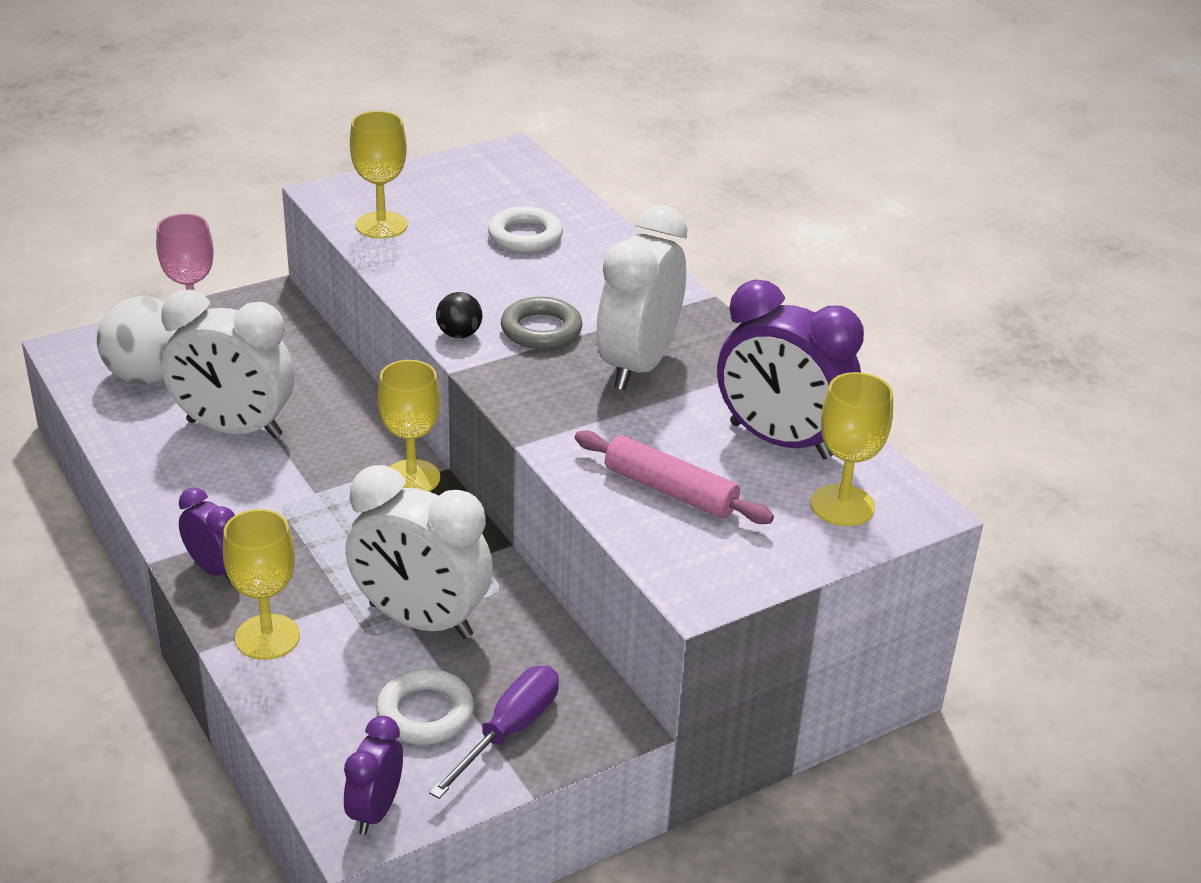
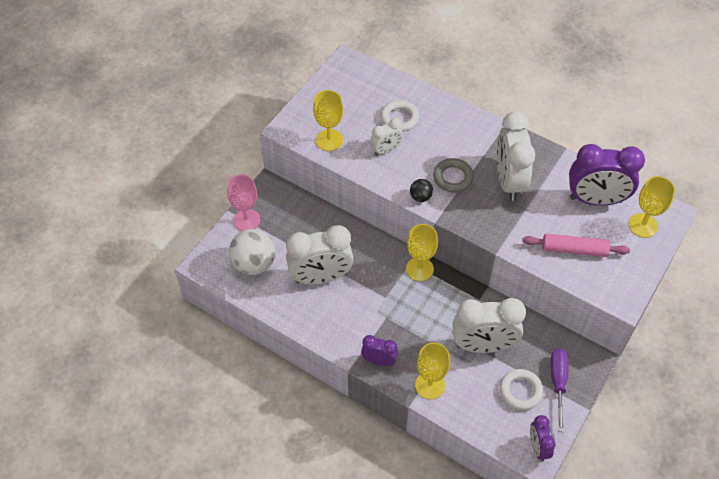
camera: 25 degrees left, 20 degrees up
none -> white clock [370,118,403,156]

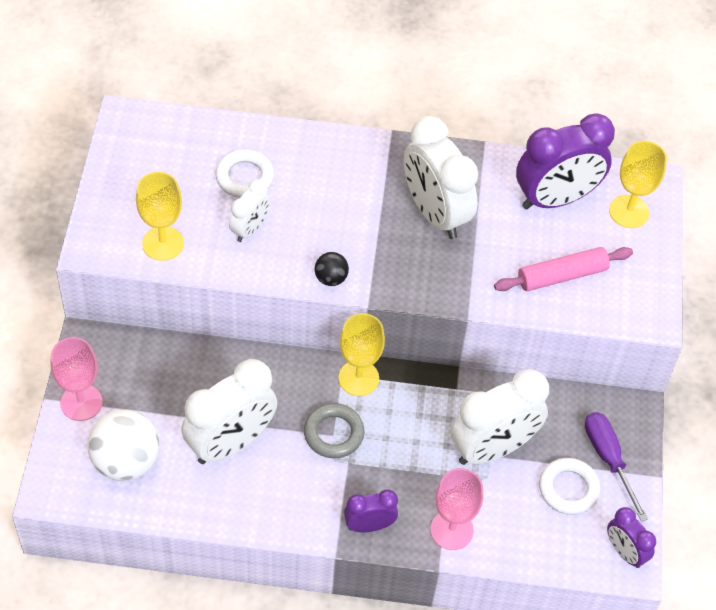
camera: 30 degrees left, 0 degrees up
yellow goblet [415,343,450,399] -> pink goblet [430,468,483,550]
grey ring [433,158,474,192] -> grey ring moved to [304,403,365,458]

